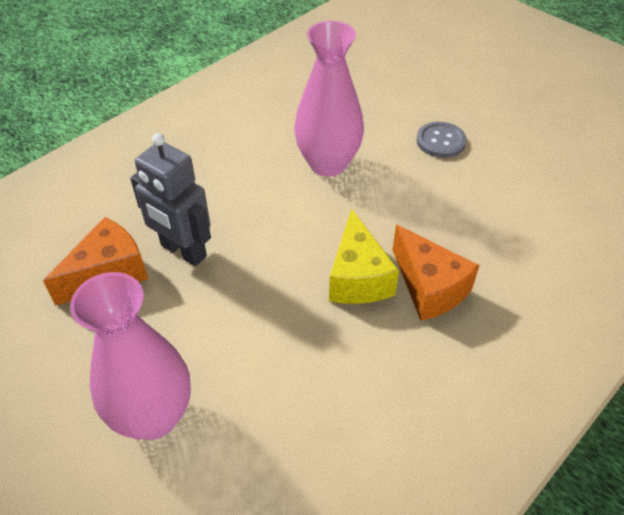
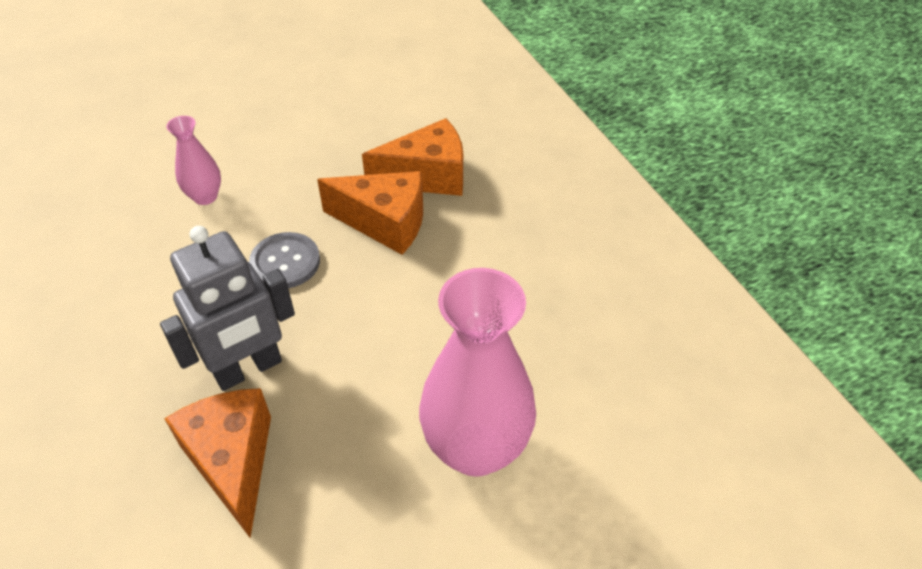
camera: 70 degrees left, 0 degrees up
pink vase [294,21,364,177] -> pink vase [166,116,221,205], size x0.50
yellow cheese [329,208,399,304] -> orange cheese [317,171,423,255]
grey button [416,122,466,158] -> grey button moved to [249,232,320,288]

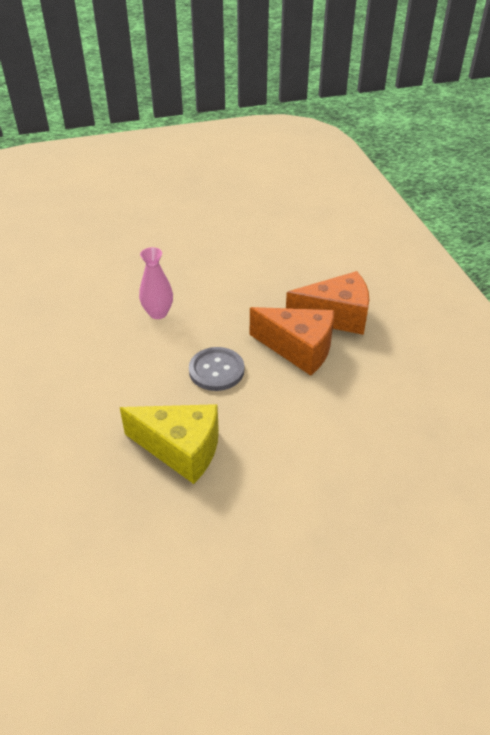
camera: 10 degrees right, 5 degrees down
grey robot [160,226,295,391] -> yellow cheese [120,404,219,484]
orange cheese [164,388,271,538] -> none
pink vase [419,268,536,477] -> none

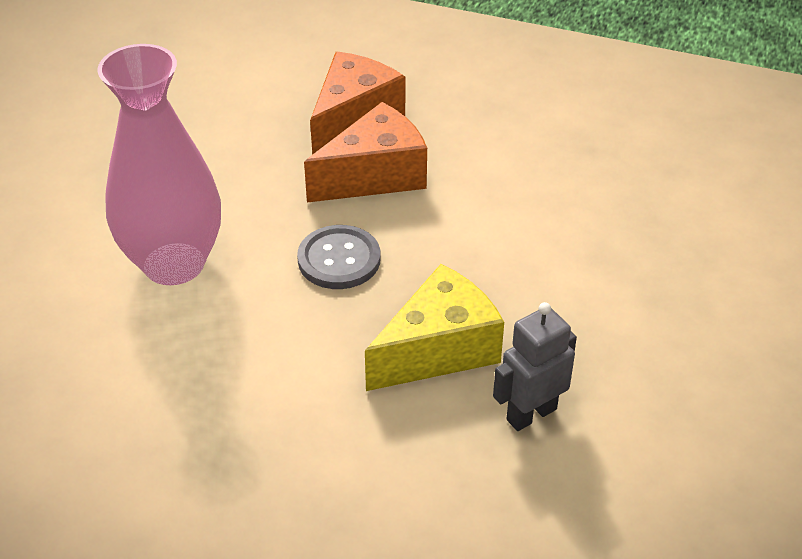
camera: 55 degrees left, 0 degrees up
pink vase [139,247,173,319] -> pink vase [97,44,221,285], size x2.02
none -> grey robot [493,302,577,431]

